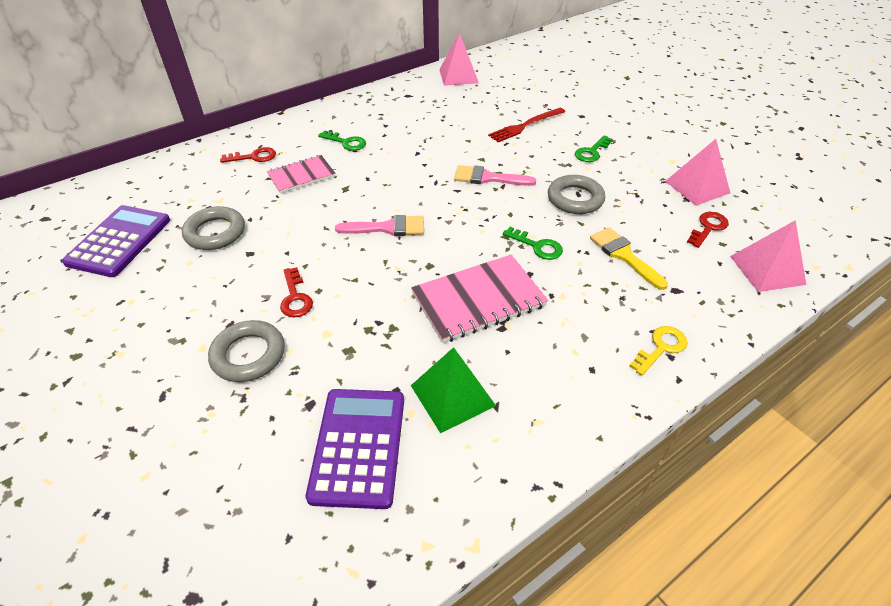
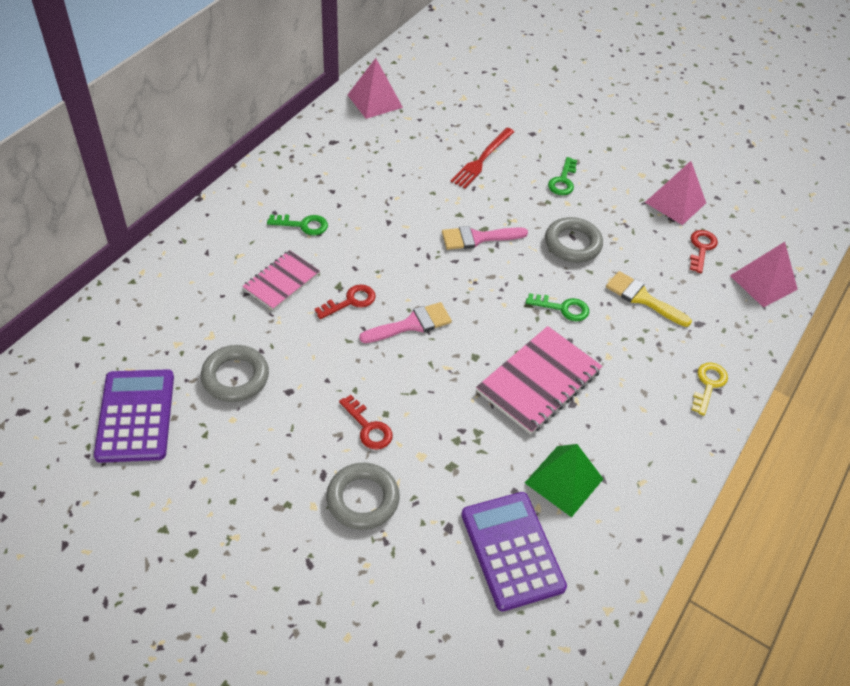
camera: 25 degrees left, 5 degrees up
red key [220,147,276,163] -> red key moved to [315,285,376,319]

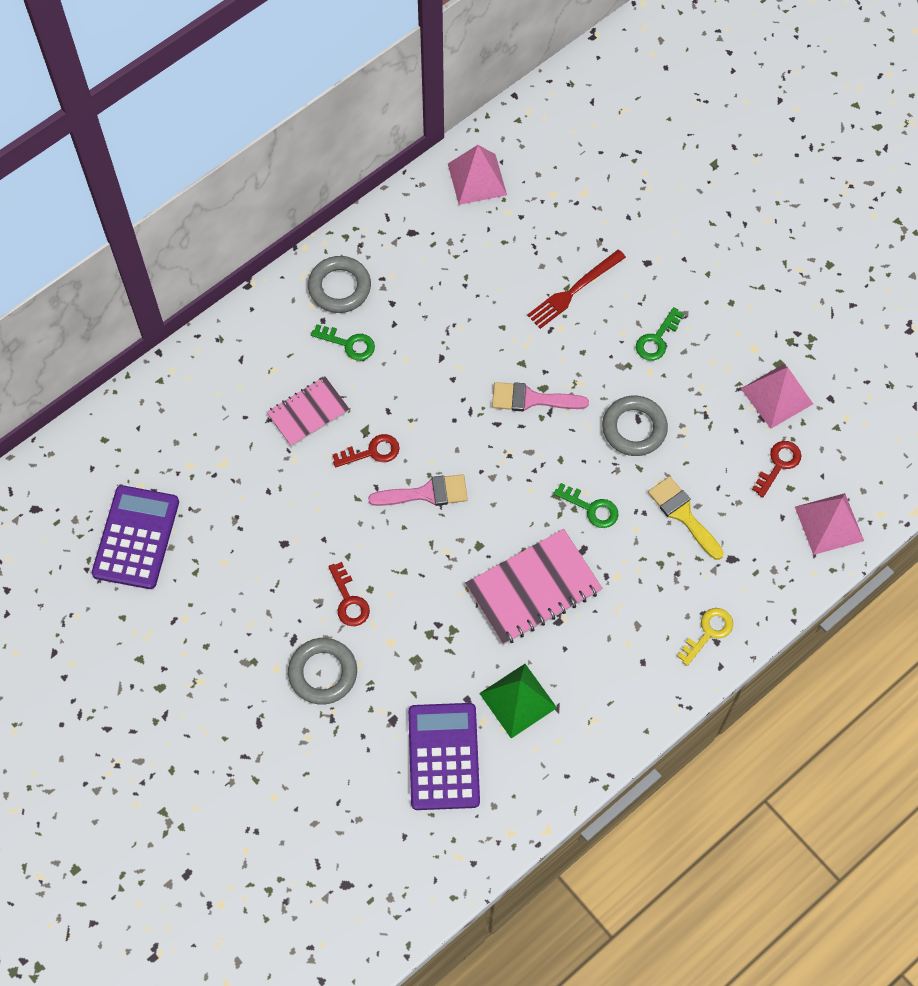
camera: 20 degrees right, 15 degrees up
grey ring [201,345,269,402] -> grey ring moved to [308,256,371,313]

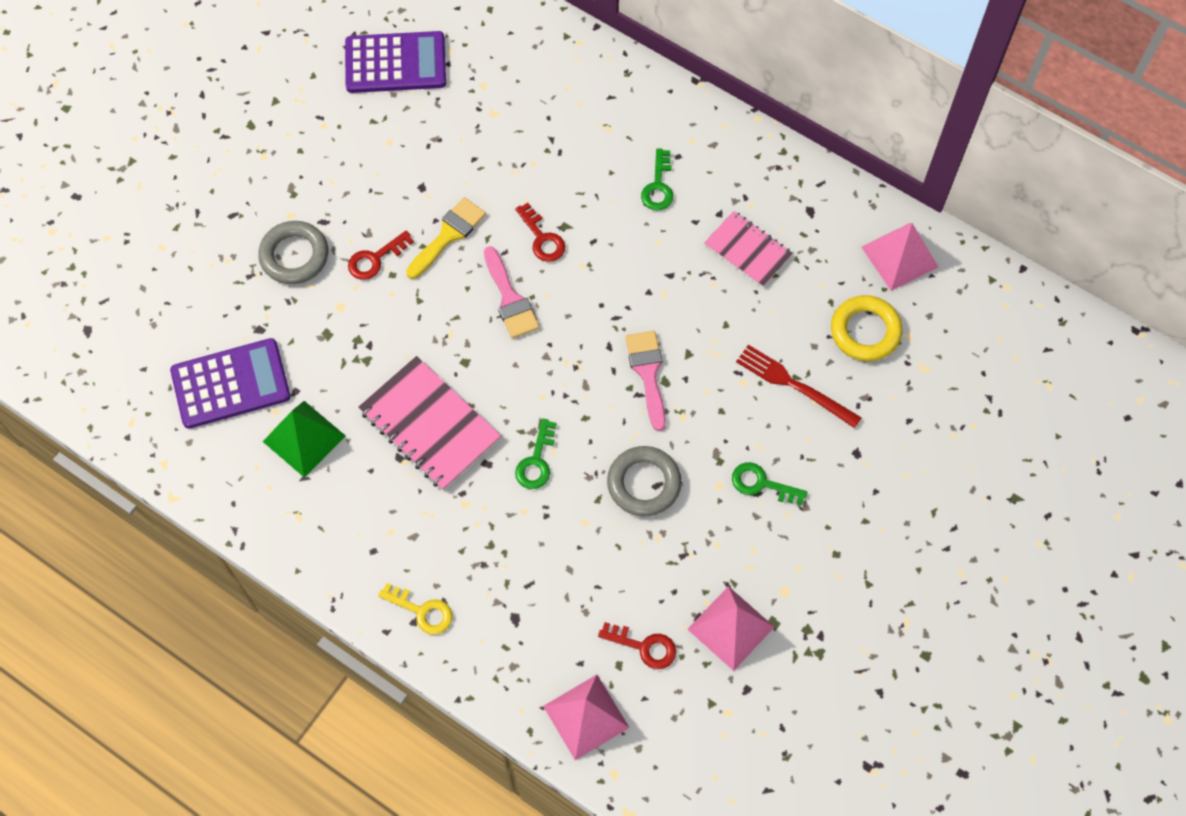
camera: 75 degrees right, 0 degrees up
pink notebook [267,376,350,447] -> pink notebook moved to [704,211,793,287]
grey ring [308,256,371,313] -> none
yellow brush [648,476,724,560] -> yellow brush moved to [406,197,486,279]
none -> yellow ring [831,295,902,361]

